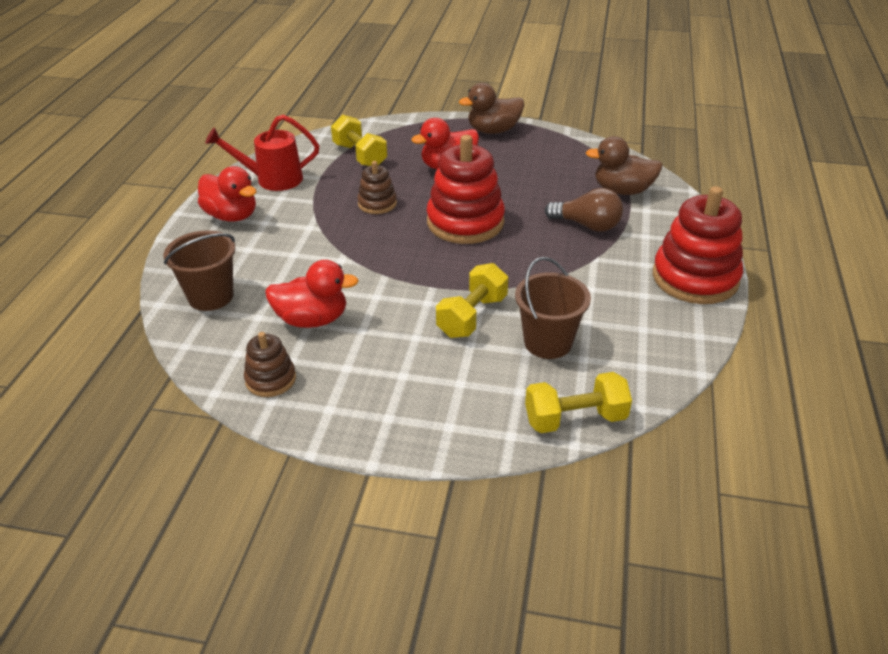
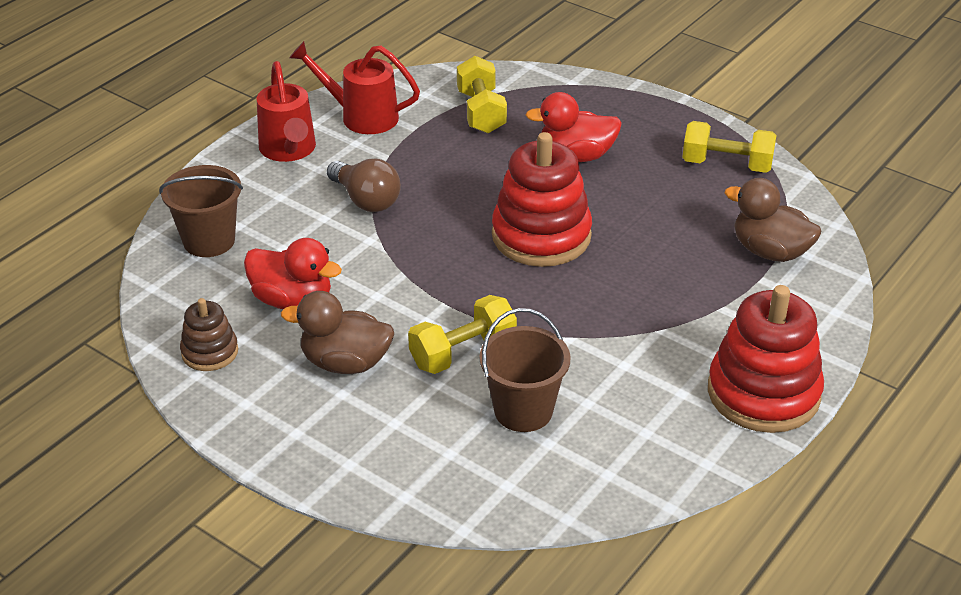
camera: 25 degrees right, 0 degrees up
red duck [198,166,256,222] -> red watering can [257,61,316,162]
brown stacking toy [357,161,397,214] -> none
brown duck [459,83,524,134] -> brown duck moved to [281,291,394,374]
yellow dumbbell [525,372,632,433] -> yellow dumbbell moved to [682,121,776,173]
brown light bulb [545,188,623,232] -> brown light bulb moved to [327,159,401,212]

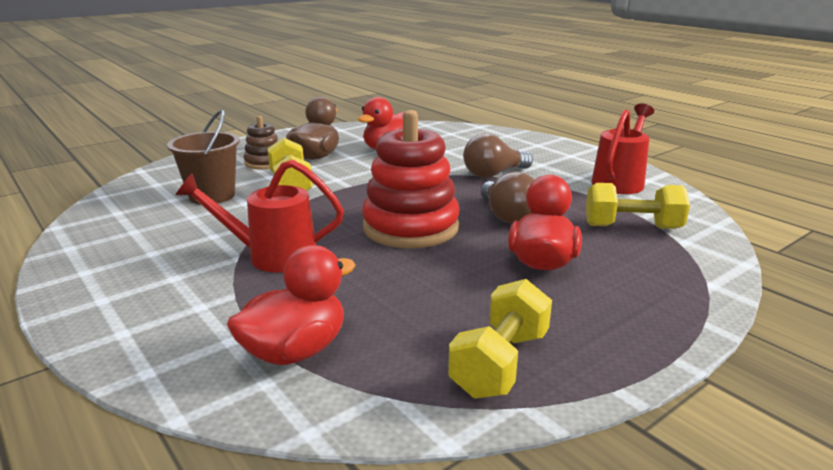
camera: 105 degrees right, 15 degrees down
brown bucket [159,165,243,257] -> none
brown stacking toy [180,298,238,371] -> brown stacking toy moved to [244,116,278,169]
red watering can [257,61,316,162] -> red watering can moved to [175,160,344,273]
red stacking toy [708,285,824,433] -> none
brown duck [725,178,821,262] -> red duck [227,245,355,365]
none -> brown light bulb [481,172,534,224]

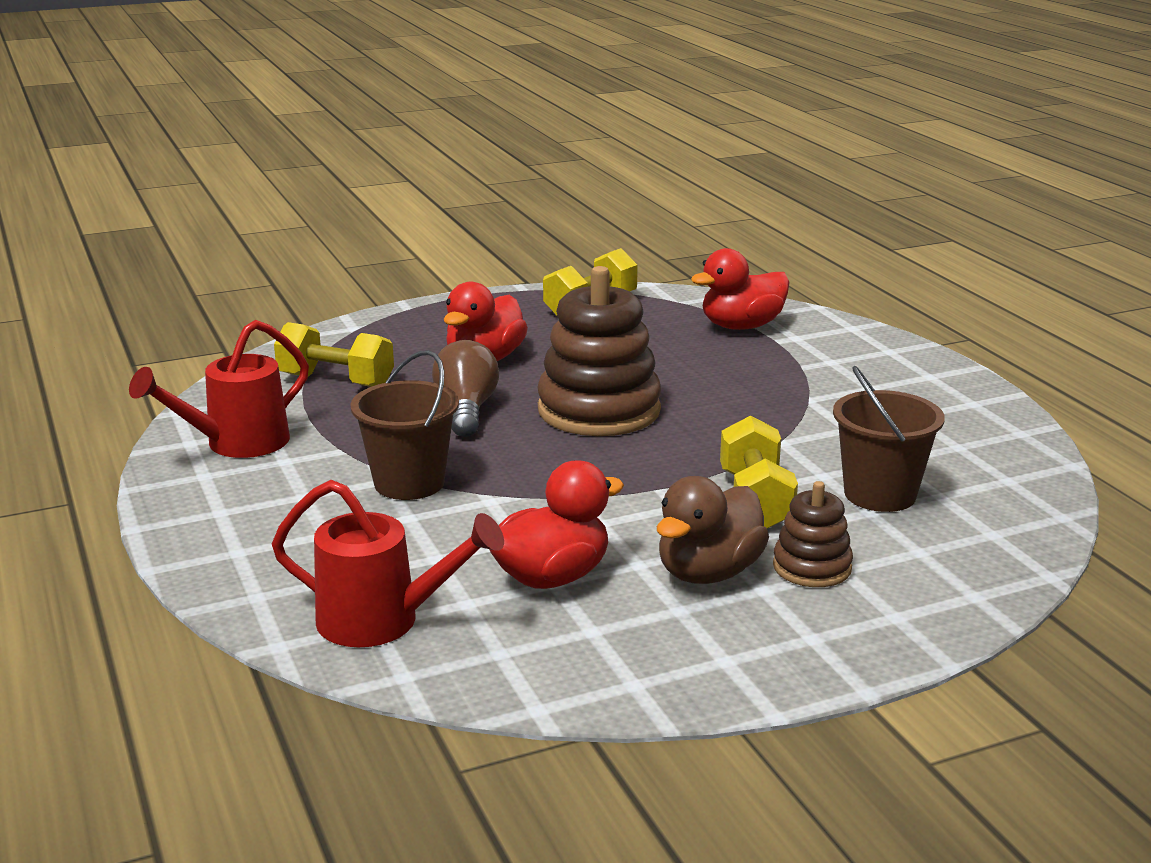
camera: 165 degrees left, 0 degrees up
red watering can [175,160,344,273] -> red watering can moved to [272,480,504,647]
red stacking toy [362,110,460,248] -> brown stacking toy [537,266,661,436]
brown light bulb [463,133,533,178] -> brown bucket [350,350,459,500]

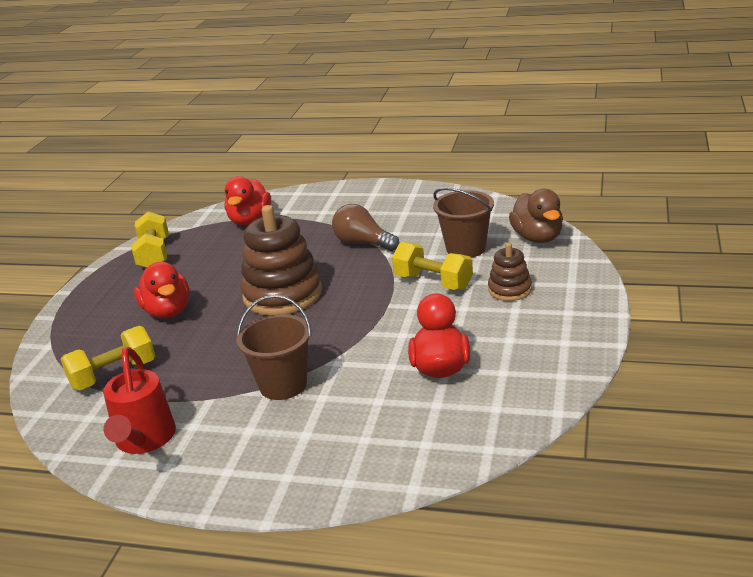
camera: 50 degrees left, 5 degrees up
red watering can [272,480,504,647] -> none
brown light bulb [432,340,499,437] -> brown light bulb moved to [332,204,399,251]
brown duck [657,476,769,584] -> brown duck moved to [509,189,563,243]

